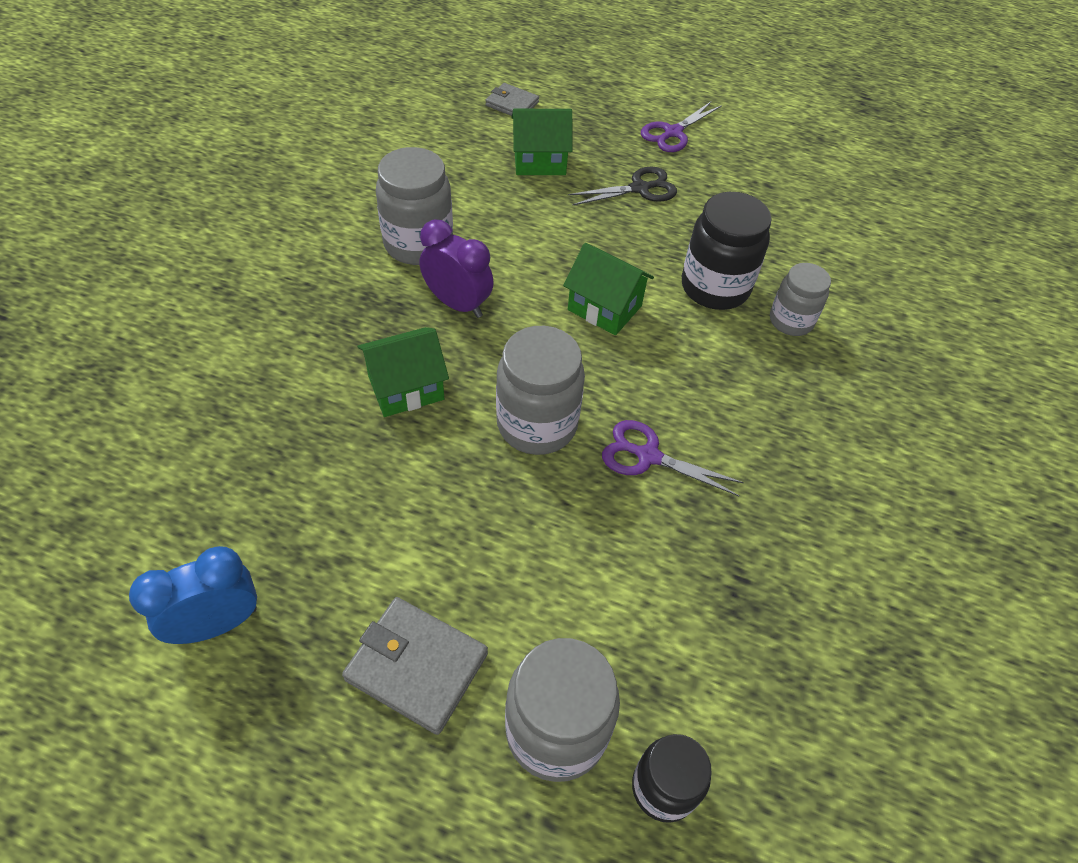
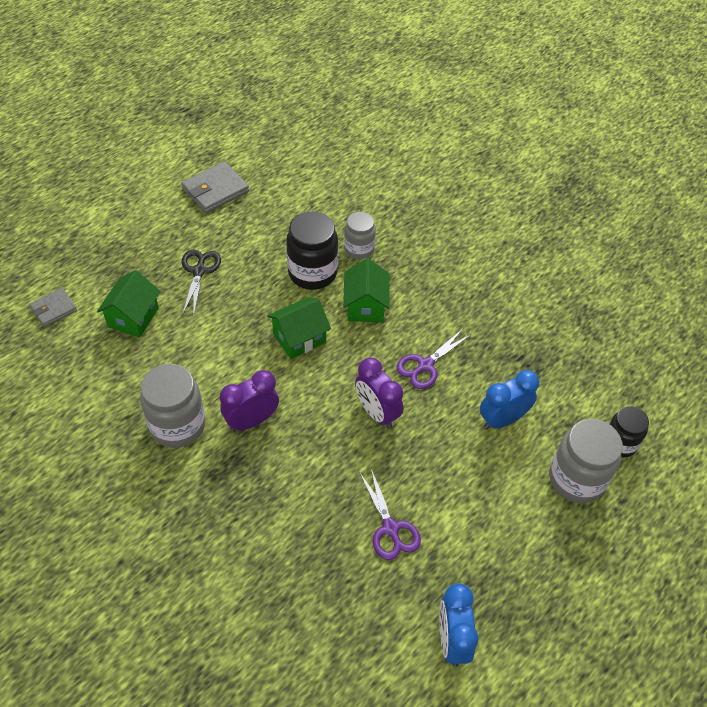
camera: 65 degrees left, 0 degrees up
grey wallet [342,597,488,735] -> grey wallet moved to [181,161,249,213]
green house [357,327,449,417] -> green house moved to [343,258,390,322]
grey jar [496,326,585,455] -> purple clock [355,358,403,429]
purple scissors [641,101,722,152] -> purple scissors moved to [359,469,421,560]
none -> blue clock [480,370,539,430]

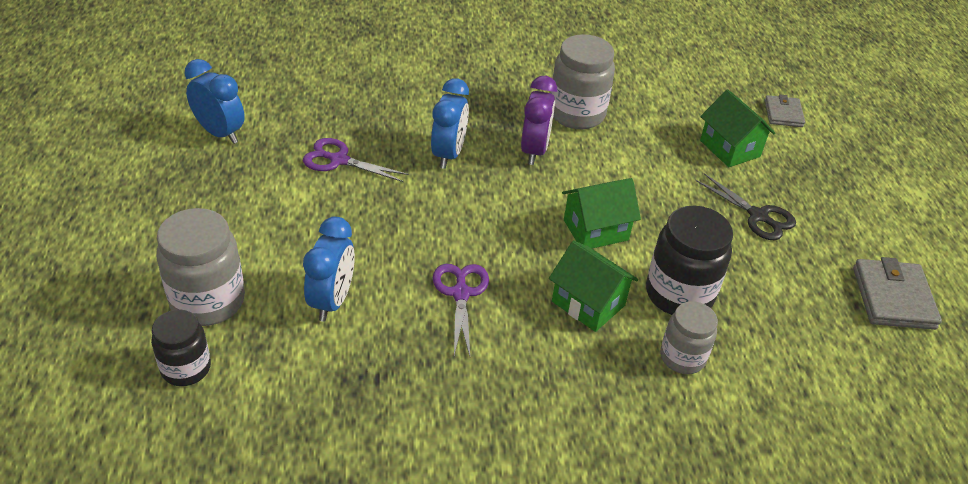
camera: 130 degrees right, 10 degrees down
green house [267,297,331,359] -> green house turned 60 degrees clockwise [562,178,641,249]
purple clock [355,358,403,429] -> none
none -> blue clock [431,78,469,169]

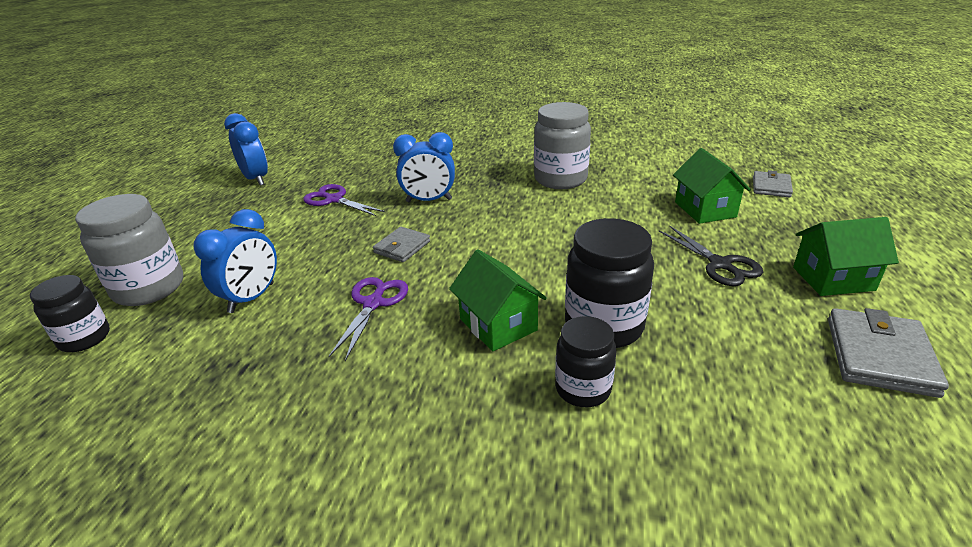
camera: 20 degrees right, 10 degrees down
blue clock [431,78,469,169] -> blue clock turned 60 degrees clockwise [393,132,455,202]
purple clock [521,76,557,165] -> none
green house [562,178,641,249] -> green house moved to [793,217,899,296]
grey jar [660,301,718,374] -> black jar [555,316,617,407]
none -> grey wallet [373,227,430,262]

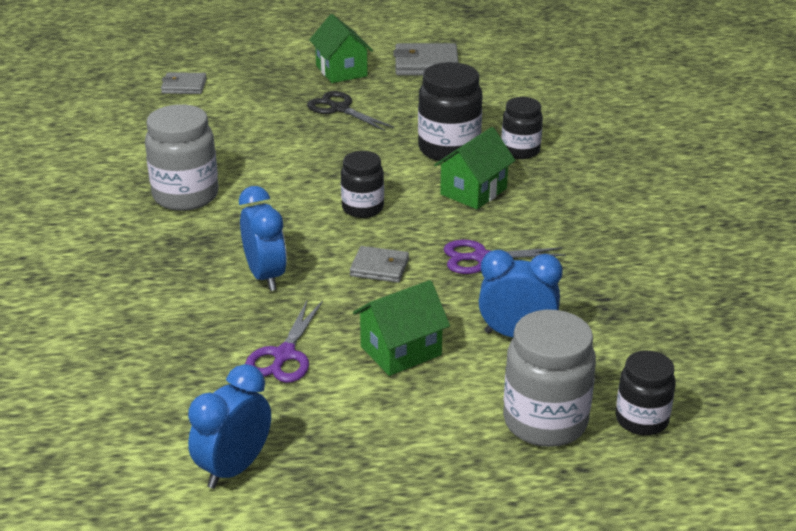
camera: 110 degrees left, 0 degrees up
black scissors [659,225,763,286] -> black scissors turned 90 degrees counterclockwise [307,91,394,131]
green house [673,148,751,224] -> green house moved to [353,280,450,376]
none -> black jar [341,151,384,218]

